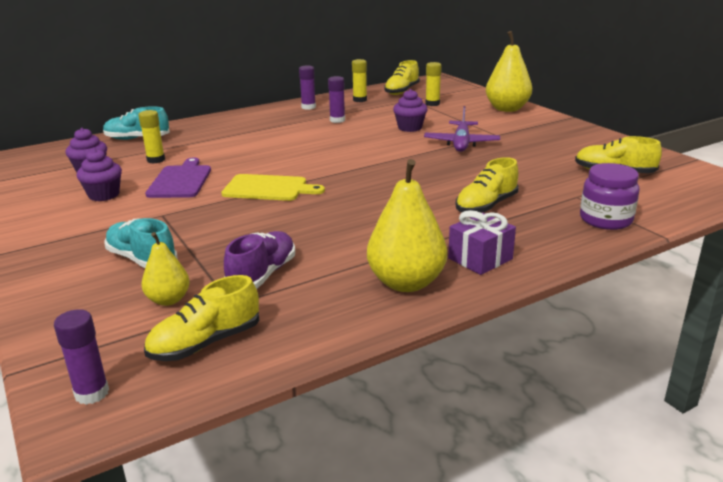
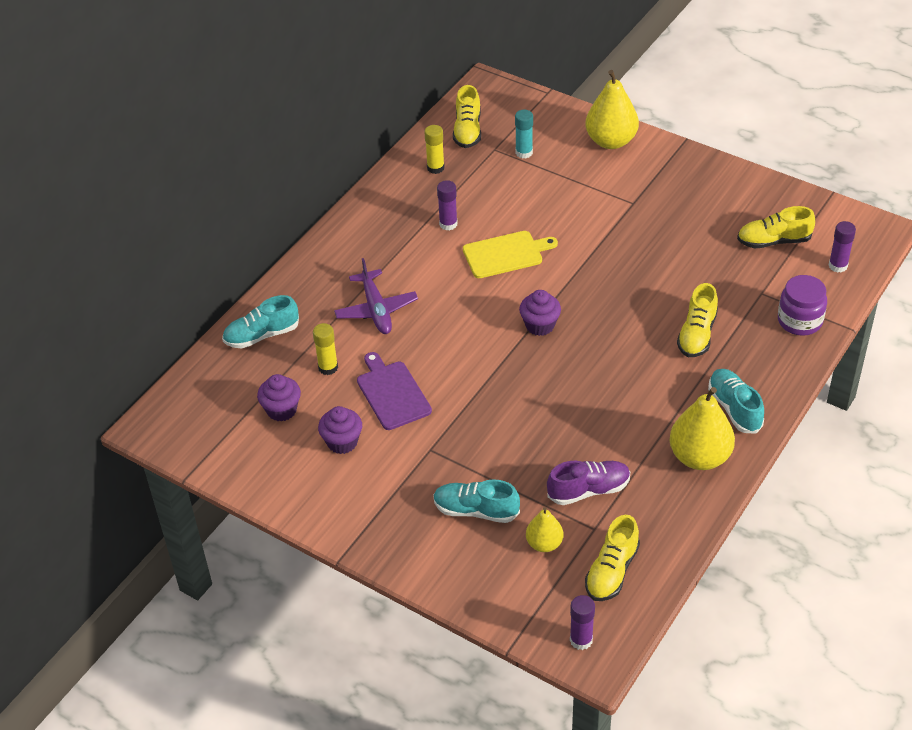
camera: 25 degrees left, 20 degrees up
yellow cutting board [221,174,325,201] -> yellow cutting board moved to [463,231,558,278]
purple shoe [224,231,295,289] -> purple shoe turned 75 degrees clockwise [547,461,630,505]
purple glue stick [299,65,316,110] -> purple glue stick moved to [829,221,856,273]
purple cupcake [393,89,428,132] -> purple cupcake moved to [519,290,561,336]
purple plane [424,106,500,152] -> purple plane moved to [334,258,418,334]
yellow glue stick [426,62,442,106] -> turquoise glue stick [515,110,533,159]
purple gift [448,210,516,275] -> turquoise shoe [708,369,764,433]

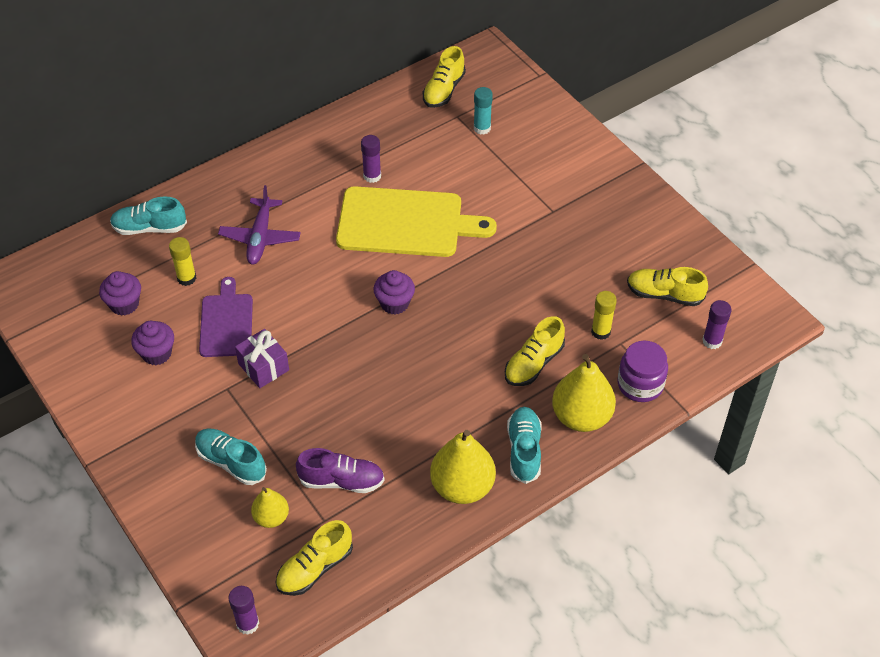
camera: 20 degrees right, 5 degrees up
yellow glue stick [424,125,445,174] -> yellow glue stick moved to [591,291,617,340]
yellow cutting board [463,231,558,278] -> yellow cutting board [336,186,497,257], size x1.69
yellow pear [585,70,639,149] -> yellow pear moved to [552,354,616,432]
none -> purple gift [235,329,289,388]

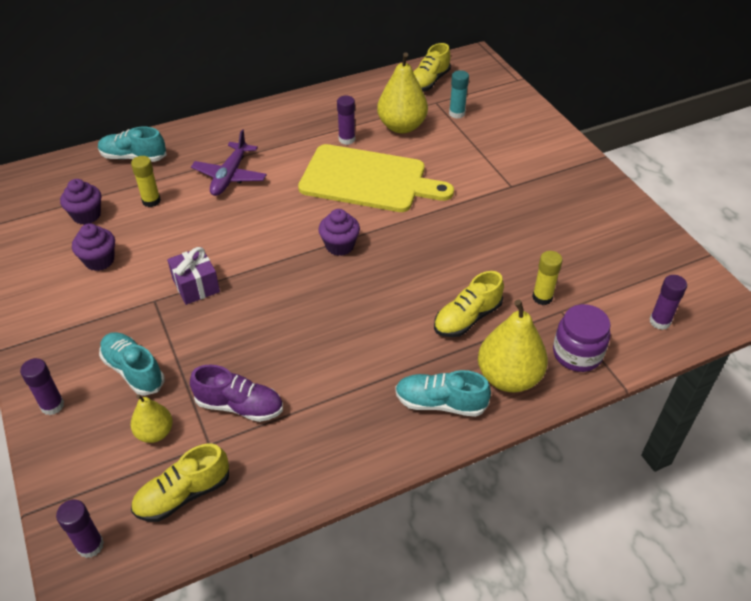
camera: 10 degrees right, 5 degrees down
purple cutting board [199,277,253,357] -> none
yellow pear [430,430,496,504] -> yellow pear moved to [377,52,428,133]
turquoise shoe [507,407,542,484] -> turquoise shoe turned 90 degrees counterclockwise [395,370,491,417]
yellow shoe [627,267,708,306] -> none
none -> purple glue stick [20,358,64,415]

